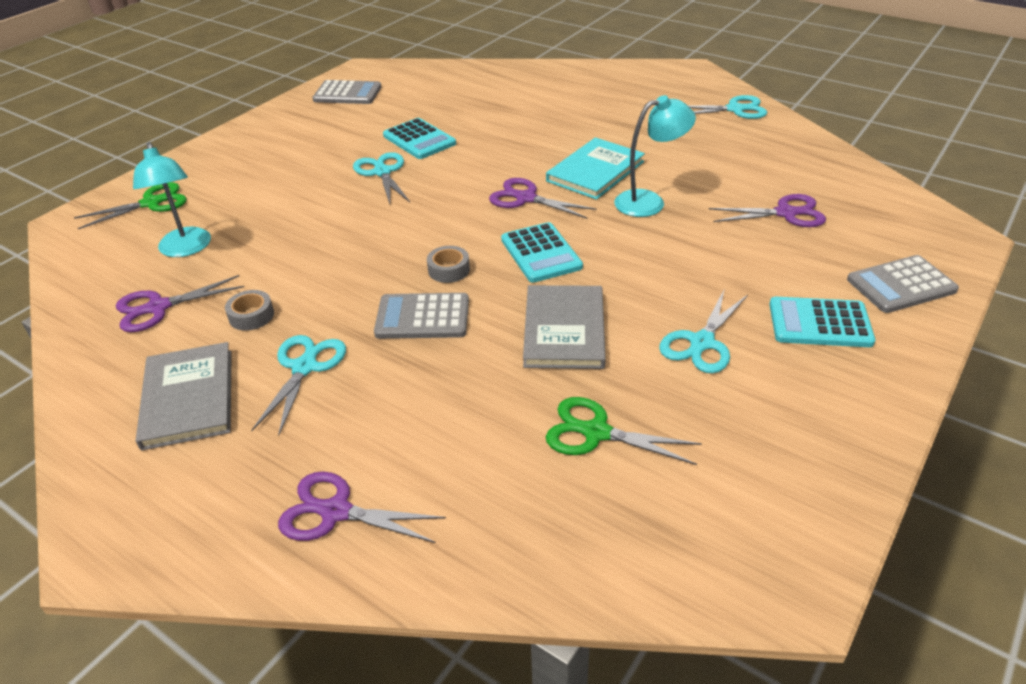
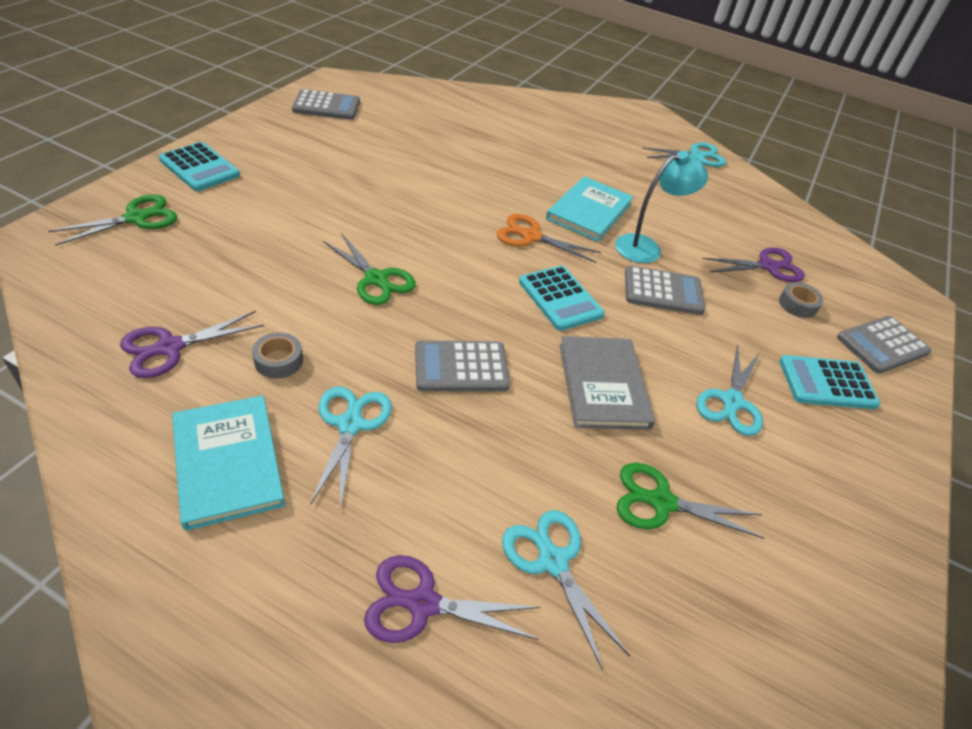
camera: 15 degrees left, 5 degrees up
turquoise lamp [133,142,211,257] -> none
grey book [136,342,232,451] -> turquoise book [172,396,285,531]
turquoise scissors [353,152,410,204] -> turquoise scissors moved to [502,510,630,671]
turquoise calculator [383,118,456,159] -> turquoise calculator moved to [159,142,240,191]
grey tape [427,246,470,283] -> grey tape moved to [779,282,824,318]
purple scissors [489,178,596,219] -> orange scissors [497,214,601,263]
none -> green scissors [323,233,416,305]
none -> grey calculator [625,266,705,315]

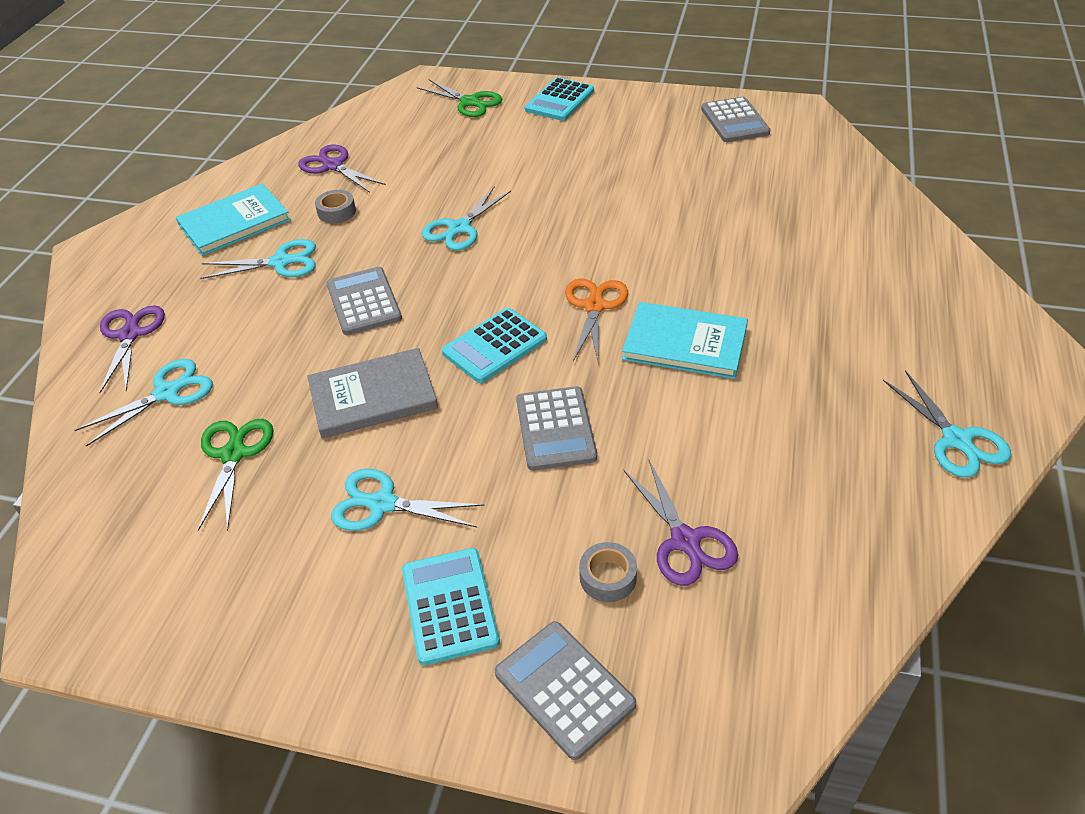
camera: 85 degrees right, 0 degrees up
green scissors [323,233,416,305] -> turquoise scissors [422,187,511,251]
turquoise lamp [615,151,708,263] -> none

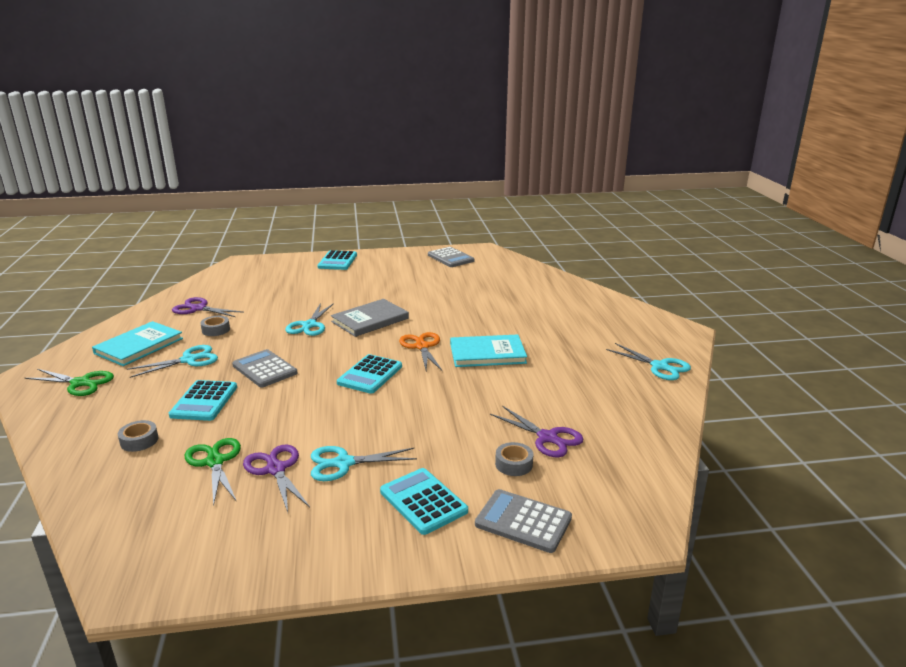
camera: 25 degrees left, 20 degrees down
turquoise scissors [74,359,213,447] -> grey tape [118,420,159,452]
purple scissors [99,305,165,393] -> purple scissors moved to [243,445,310,512]
grey book [307,348,438,438] -> grey book moved to [331,299,409,337]
green scissors [417,79,503,117] -> green scissors moved to [25,369,114,396]
grey calculator [516,386,597,471] -> none
none -> turquoise calculator [169,380,237,421]

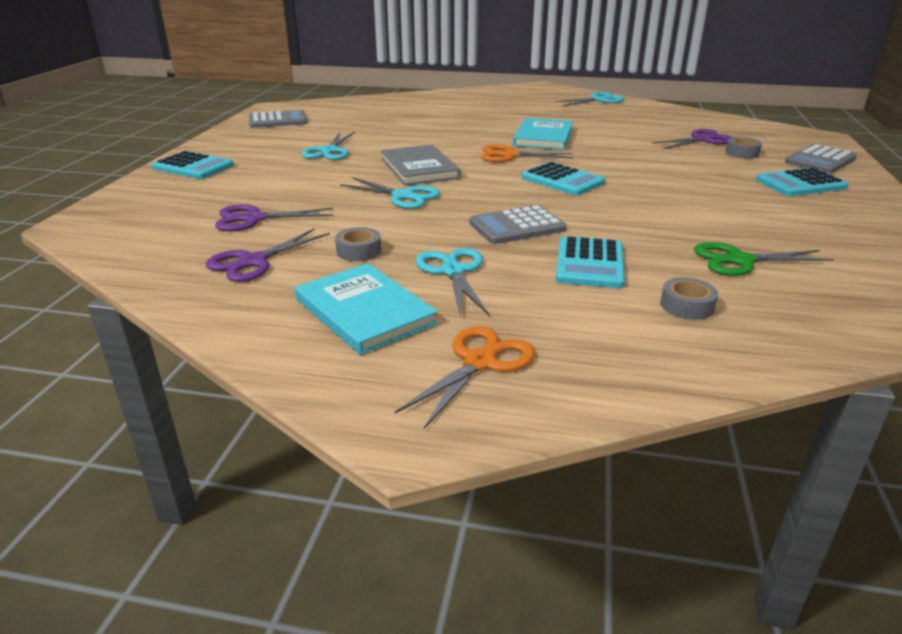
camera: 70 degrees left, 5 degrees up
green scissors [25,369,114,396] -> orange scissors [395,326,535,429]
turquoise calculator [169,380,237,421] -> turquoise calculator turned 75 degrees clockwise [556,236,625,288]
purple scissors [243,445,310,512] -> purple scissors moved to [215,204,333,231]
turquoise scissors [311,446,417,481] -> turquoise scissors moved to [301,132,355,160]

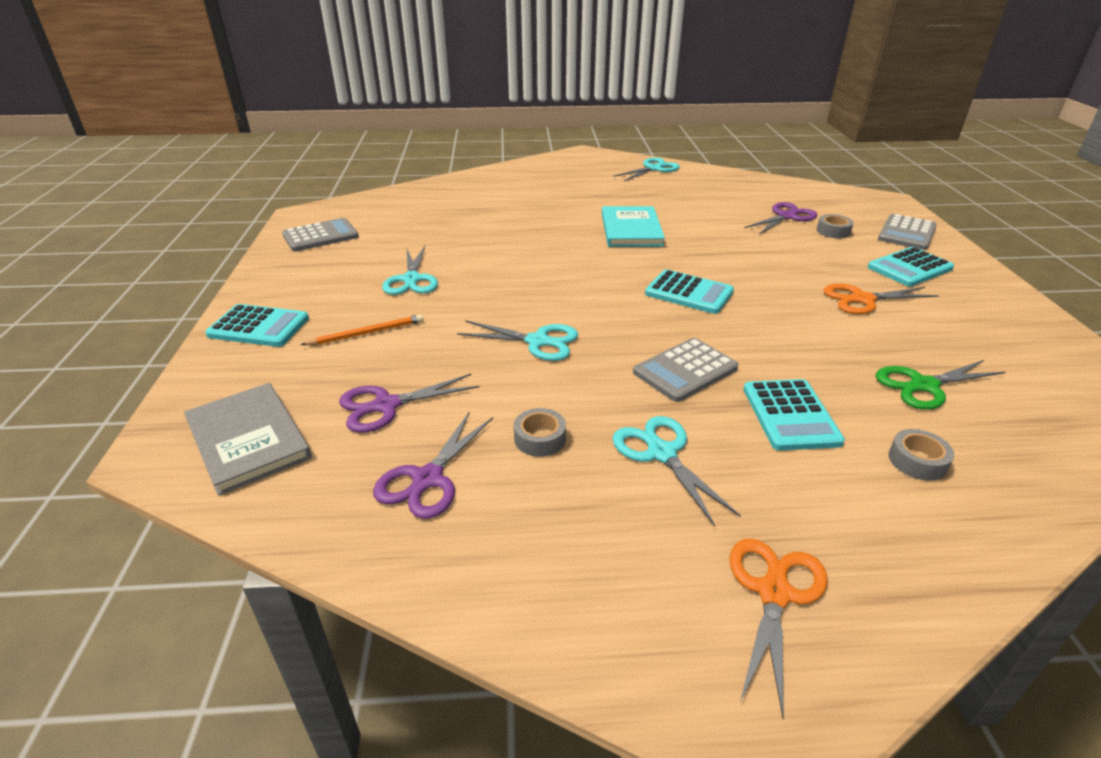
camera: 15 degrees left, 5 degrees up
turquoise book [295,263,438,355] -> none
grey book [381,145,461,185] -> grey book moved to [184,383,312,496]
orange scissors [481,144,574,162] -> orange scissors moved to [824,284,939,314]
none -> orange pencil [301,314,423,345]

